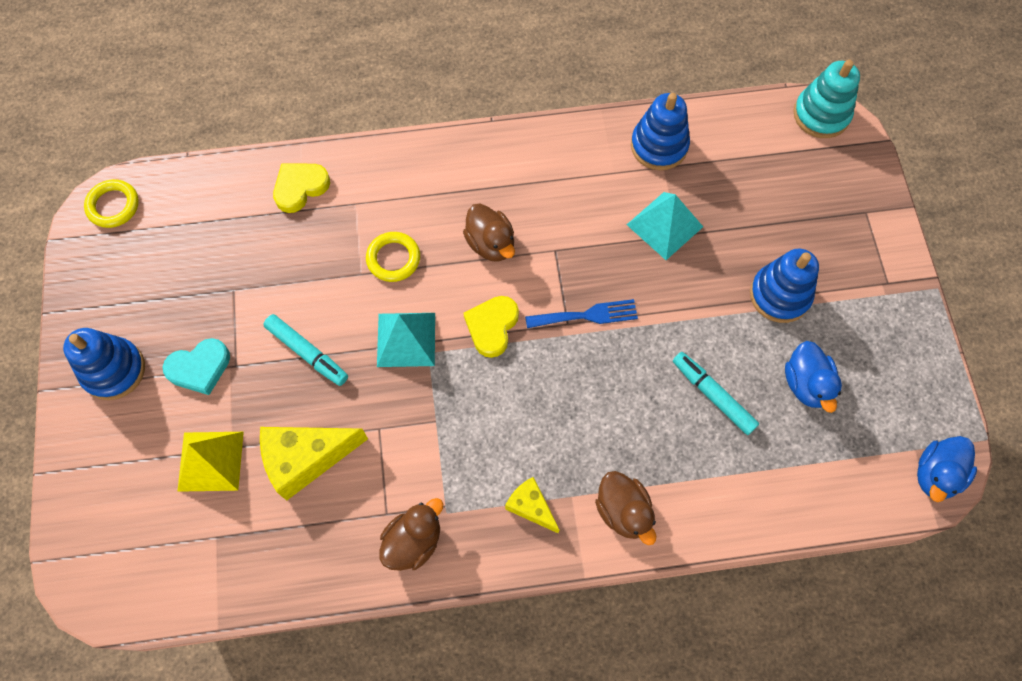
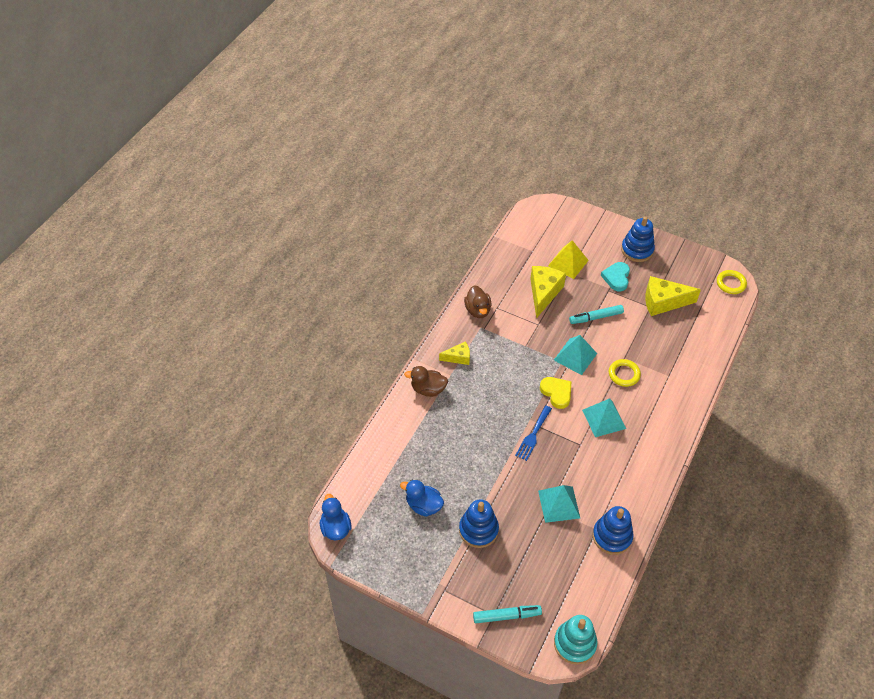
camera: 125 degrees right, 15 degrees down
yellow heart [273,163,330,213] -> none
brown duck [463,204,515,262] -> turquoise pyramid [582,398,626,437]
turquoise marker [673,352,759,435] -> turquoise marker moved to [473,605,542,623]
none -> yellow cheese [645,276,701,316]

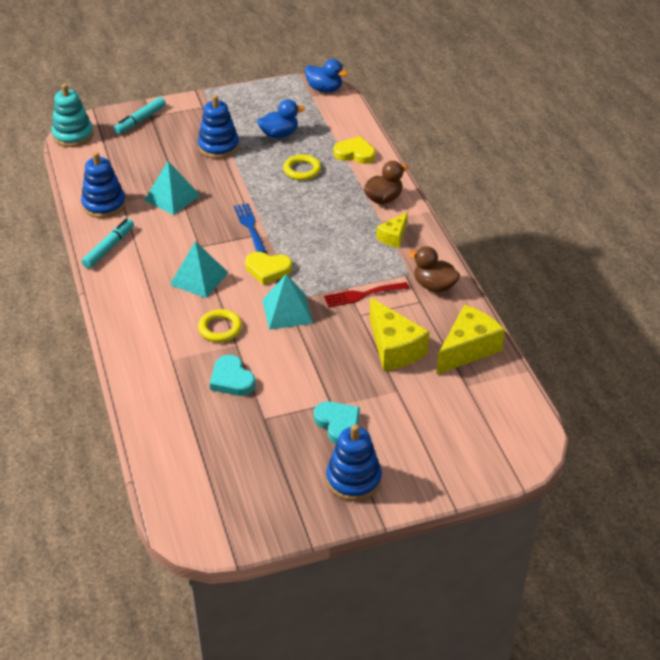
camera: 135 degrees right, 10 degrees down
yellow pyramid [548,240,589,279] -> none
turquoise marker [569,305,624,324] -> turquoise marker moved to [82,219,134,269]
yellow cheese [645,276,701,316] -> yellow cheese moved to [436,305,505,375]
yellow ring [717,270,747,294] -> yellow ring moved to [283,154,321,180]
none -> turquoise heart [210,355,255,396]
none -> red fork [324,282,409,307]
none -> yellow heart [334,136,375,164]

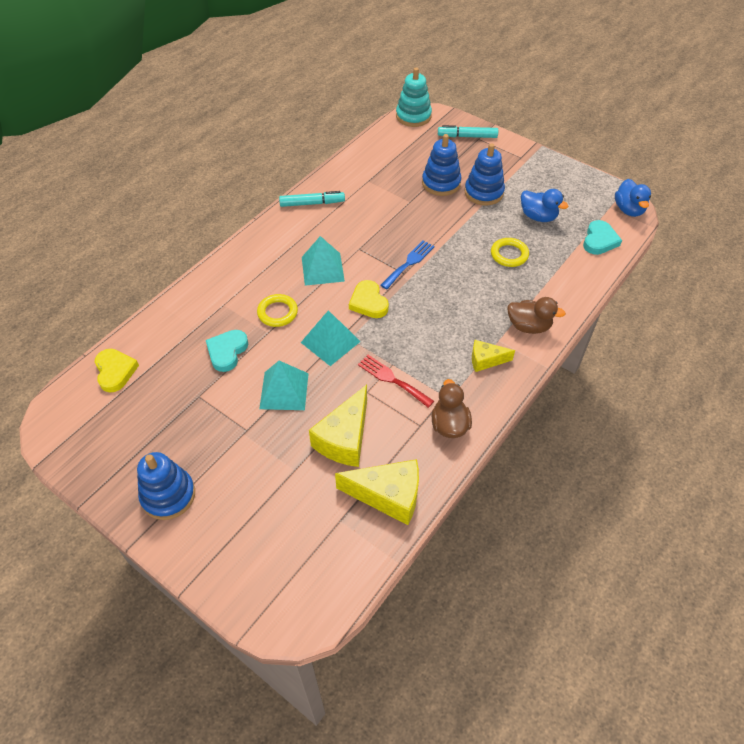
camera: 55 degrees right, 10 degrees up
blue stacking toy [81,152,126,218] -> blue stacking toy moved to [422,134,461,196]
turquoise pyramid [145,161,200,215] -> turquoise pyramid moved to [259,361,309,410]
turquoise heart [314,402,360,444] -> turquoise heart moved to [583,220,622,255]
yellow heart [334,136,375,164] -> yellow heart moved to [95,349,139,392]

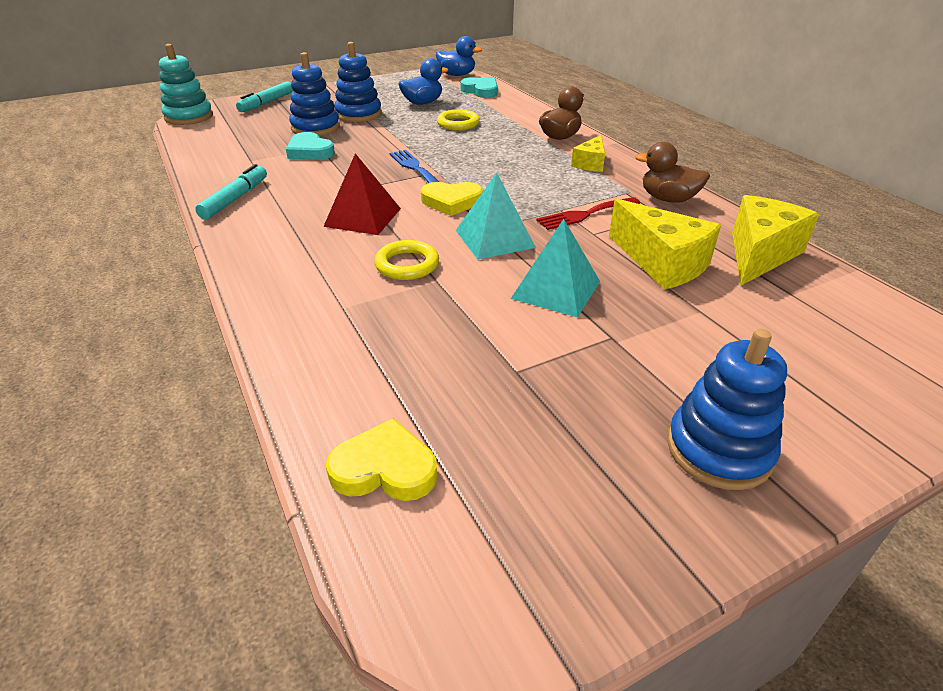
camera: 65 degrees left, 15 degrees down
turquoise heart [206,330,248,372] -> turquoise heart moved to [286,132,335,160]
turquoise pyramid [302,236,345,286] -> red pyramid [323,153,401,235]

